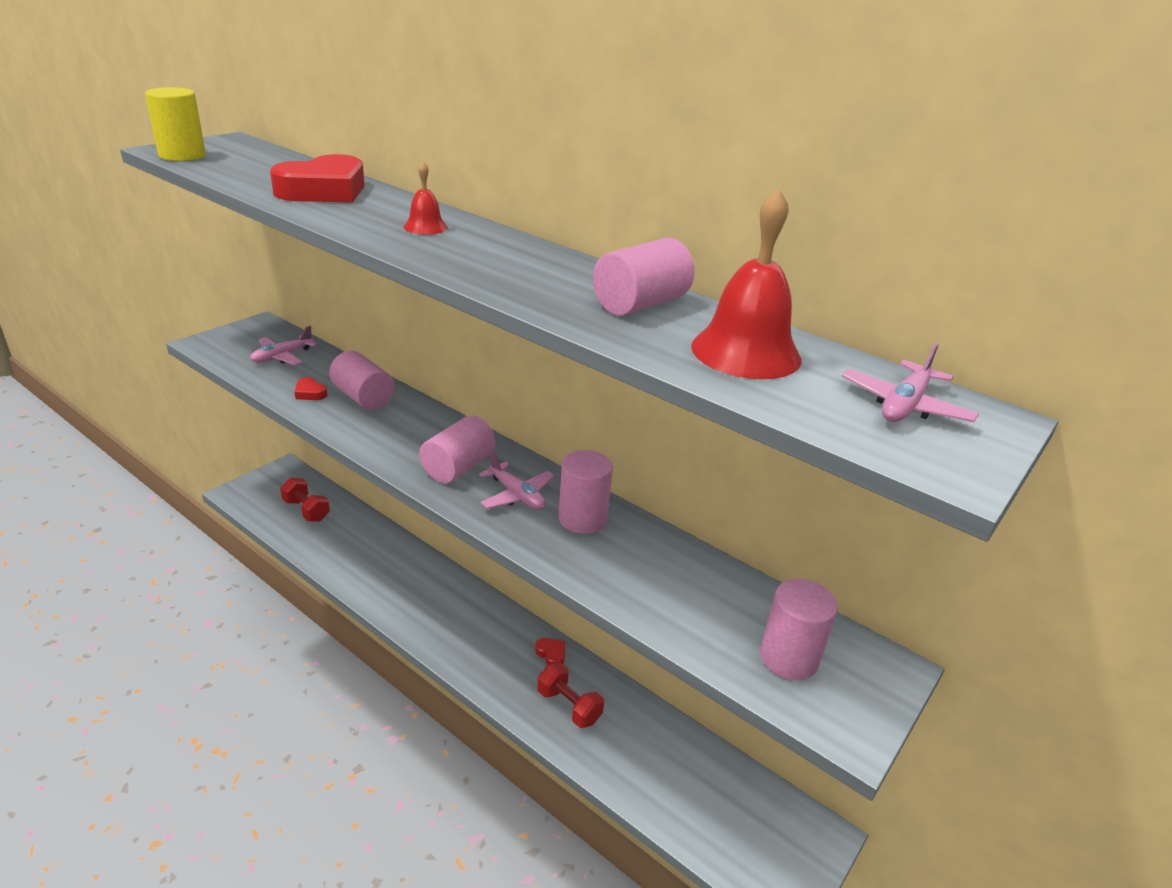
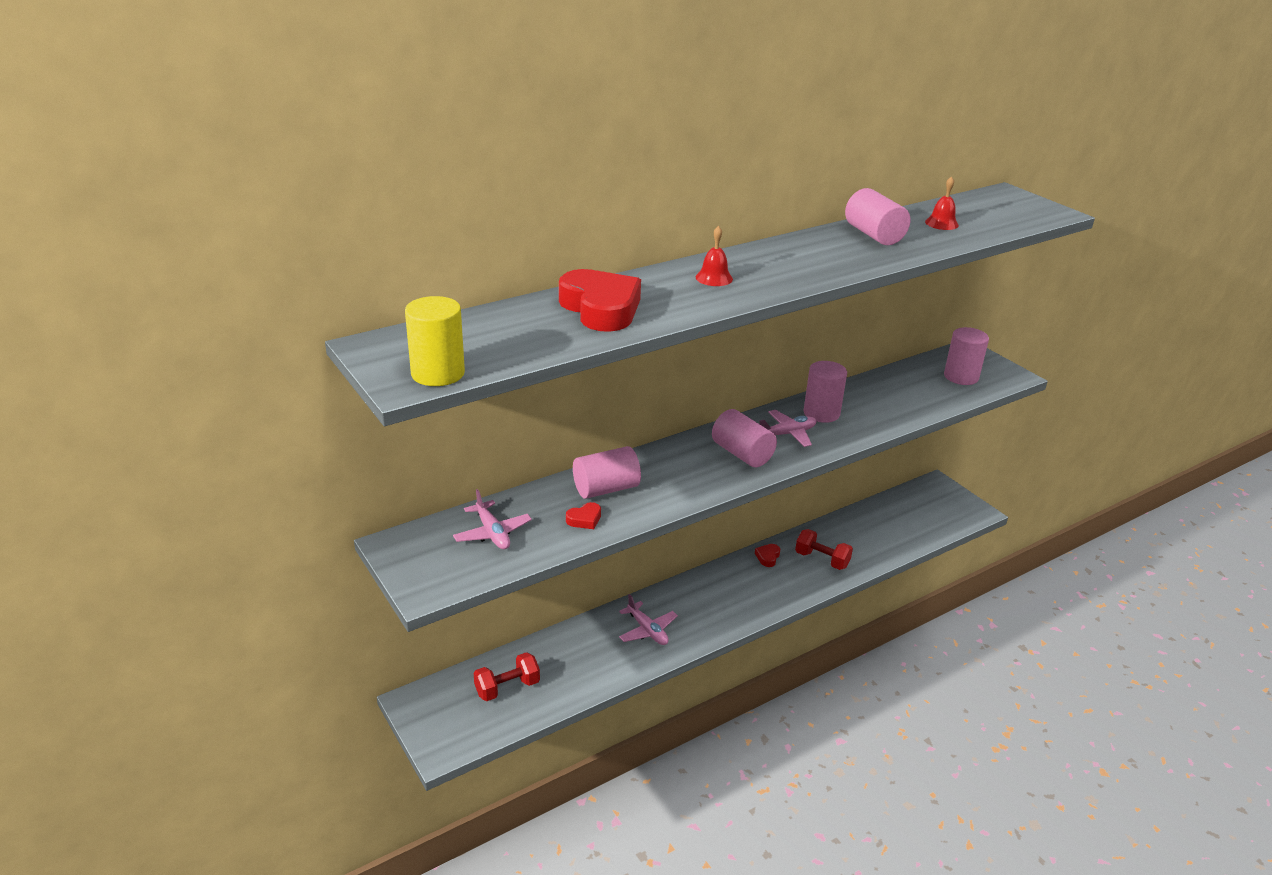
camera: 70 degrees left, 0 degrees up
red heart [535,638,565,665] -> red heart turned 45 degrees counterclockwise [755,544,780,567]
red dumbbell [537,663,604,728] -> red dumbbell turned 60 degrees clockwise [795,529,853,570]
red bell [691,188,801,379] -> red bell [925,176,959,230], size x0.51
pink plane [842,343,979,422] -> pink plane moved to [619,594,678,645]

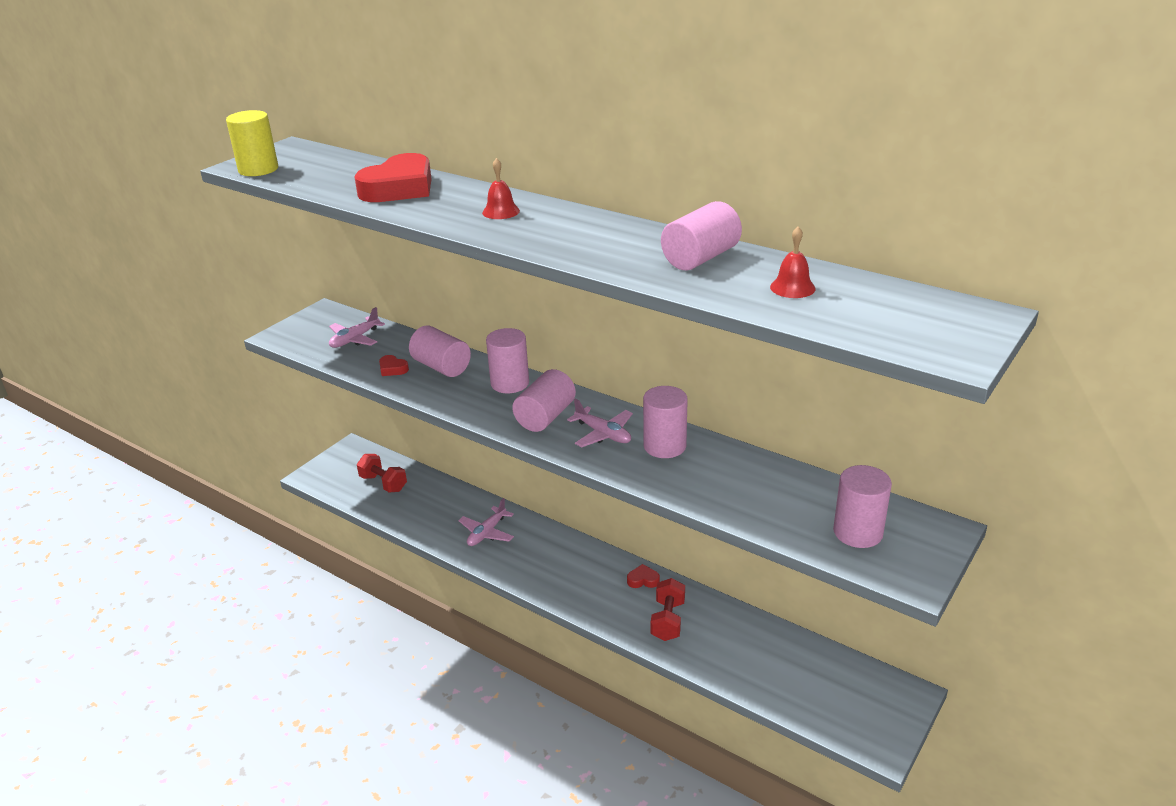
camera: 70 degrees right, 0 degrees up
none -> pink cylinder [486,328,529,393]

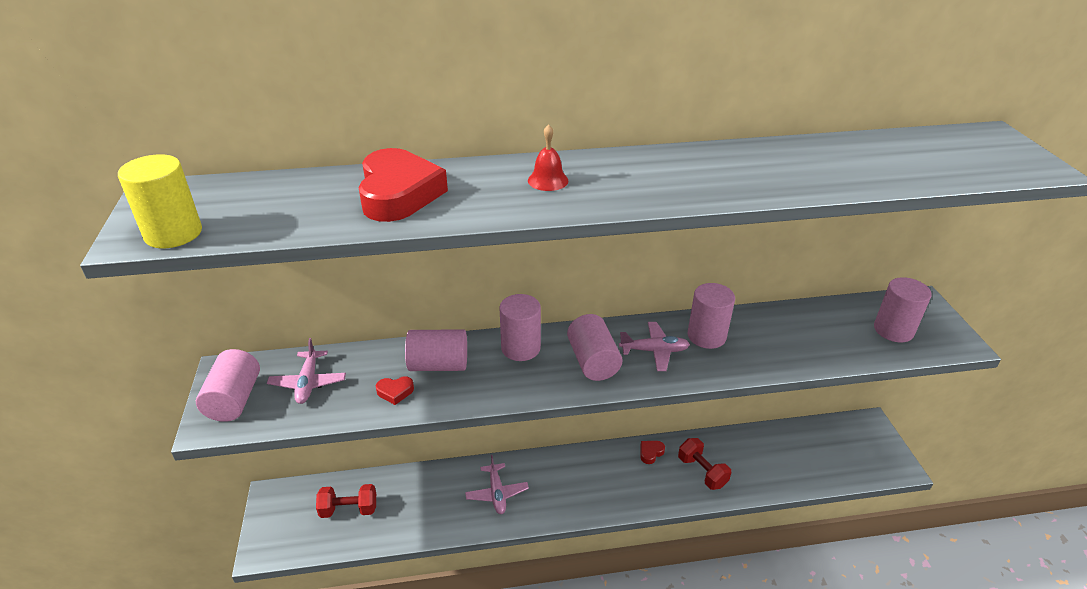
camera: 45 degrees left, 5 degrees up
pink cylinder [661,201,742,271] -> pink cylinder moved to [196,349,260,422]
red bell [770,227,815,298] -> none

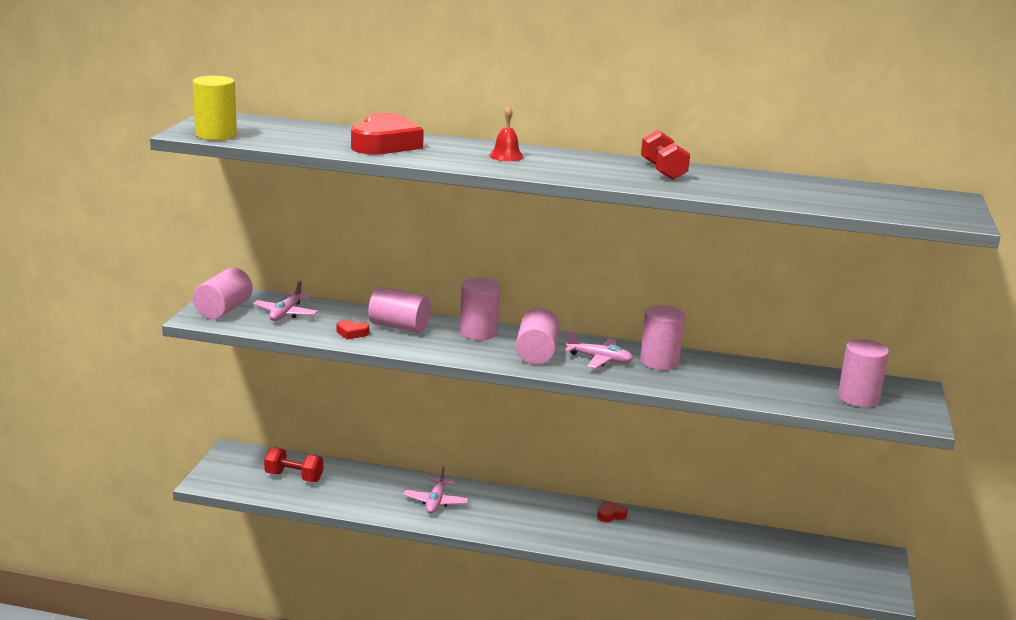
camera: 20 degrees right, 15 degrees down
red dumbbell [678,438,731,490] -> red dumbbell moved to [641,130,690,180]

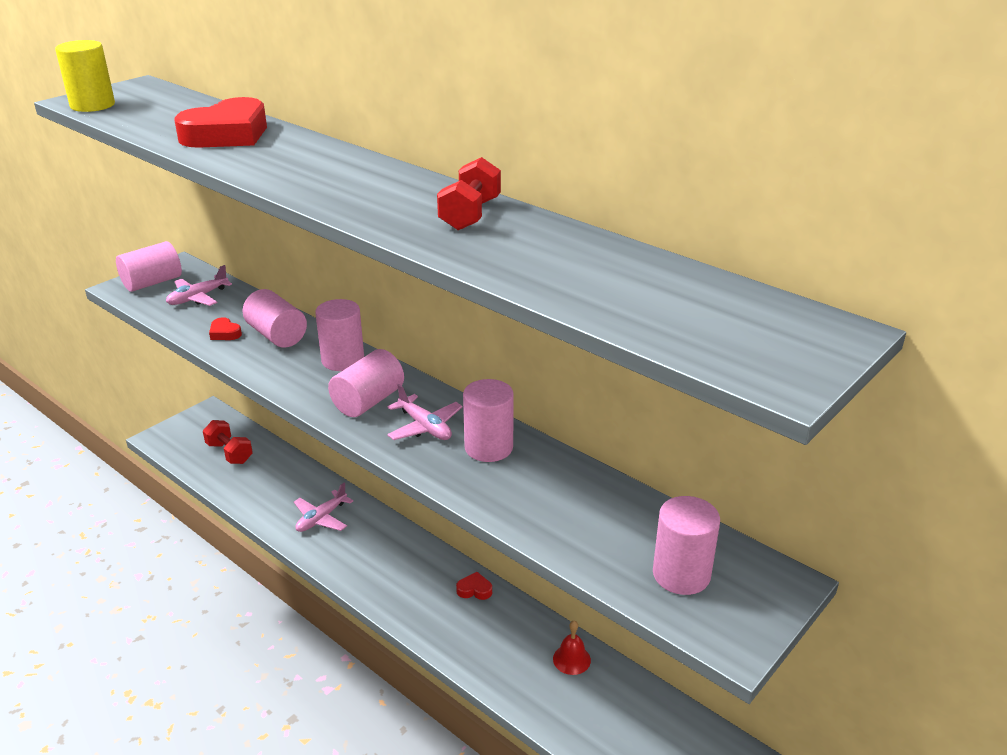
camera: 30 degrees right, 10 degrees up
red bell [489,106,524,161] -> red bell moved to [553,621,591,675]

